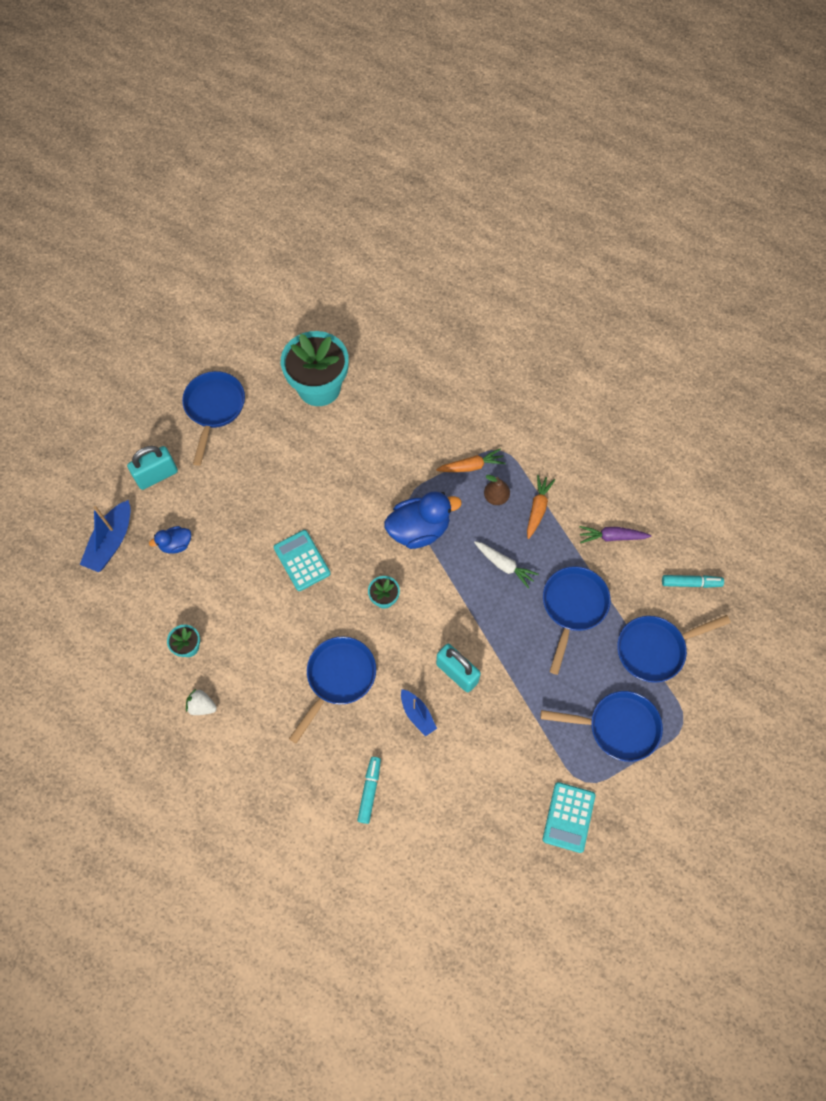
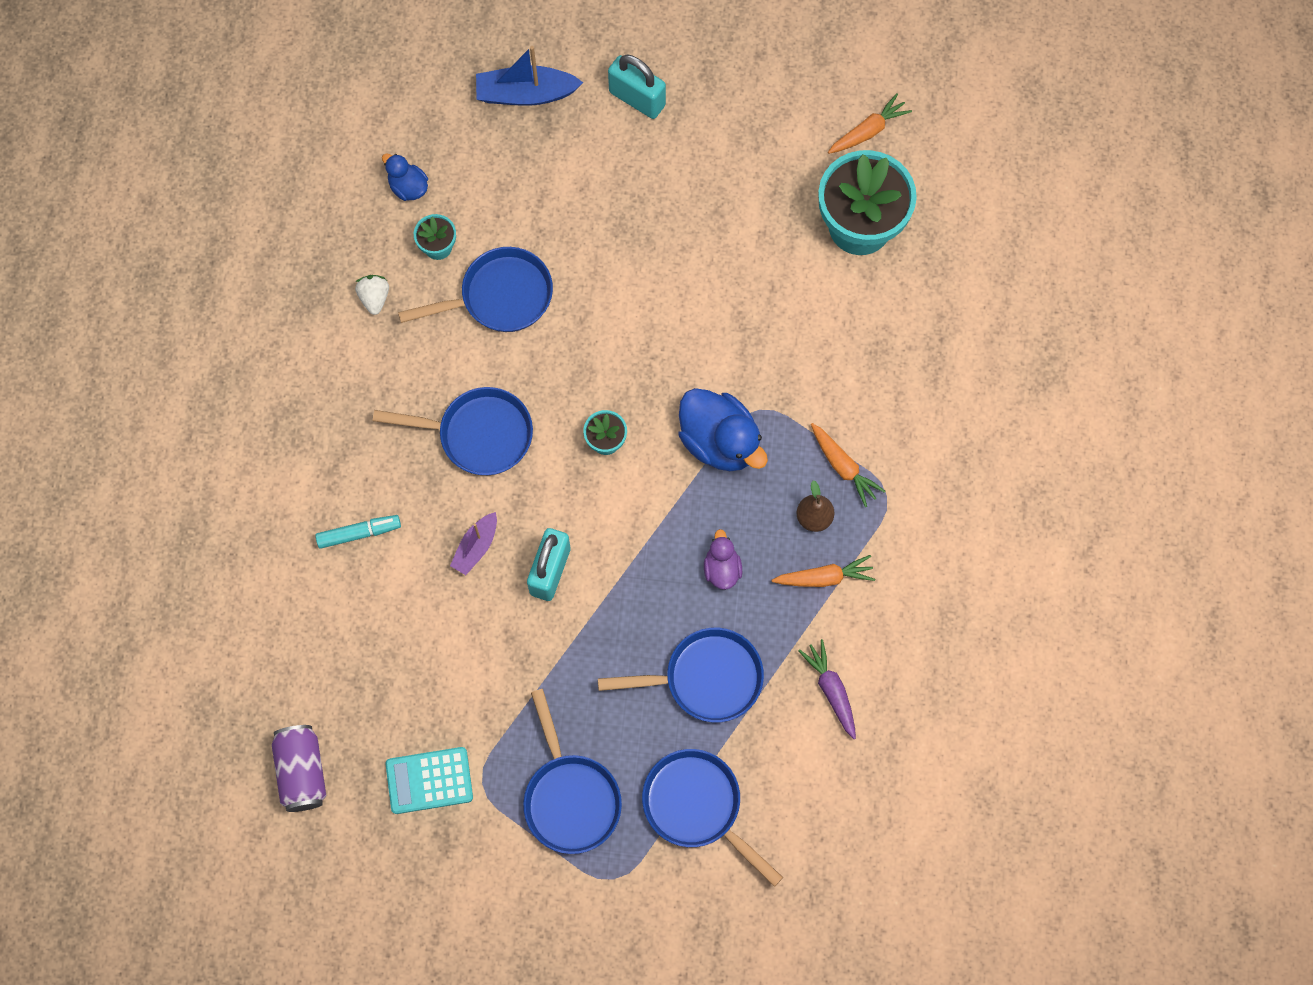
camera: 65 degrees right, 5 degrees up
blue duck [149,526,191,553] -> blue duck moved to [382,153,428,201]
blue pan [182,371,245,466] -> blue pan moved to [398,247,553,332]
turquoise calculator [274,530,331,591] -> none
blue boat [401,689,437,736] -> purple boat [450,512,497,575]
white carrot [474,541,539,589] -> purple duck [704,529,742,590]
turquoise marker [662,575,724,588] -> none
none -> purple can [272,725,326,812]
none -> orange carrot [828,93,912,154]

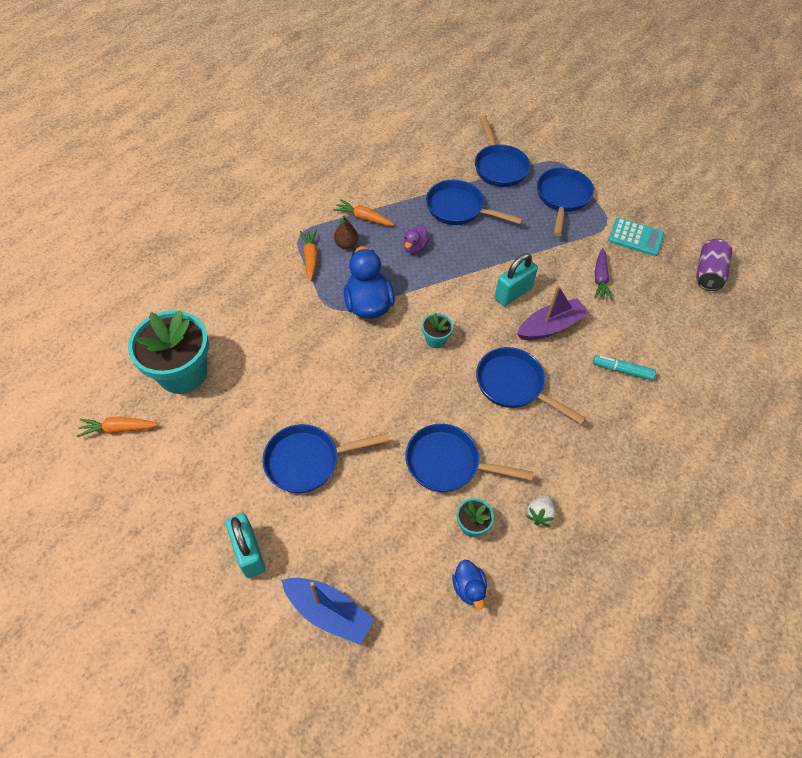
camera: 150 degrees left, 15 degrees down
purple boat [450,512,497,575] -> purple boat [517,285,589,340], size x1.62
purple carrot [798,639,856,739] -> purple carrot moved to [594,248,612,301]
none -> blue pan [262,424,389,493]

